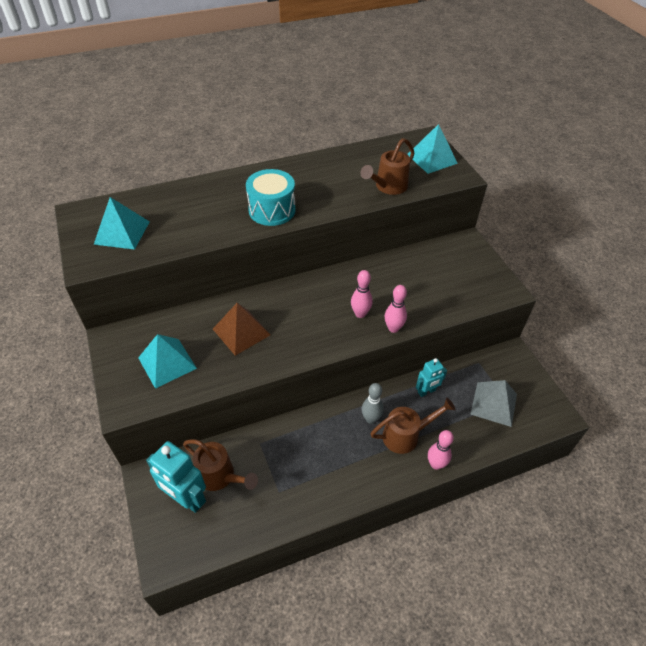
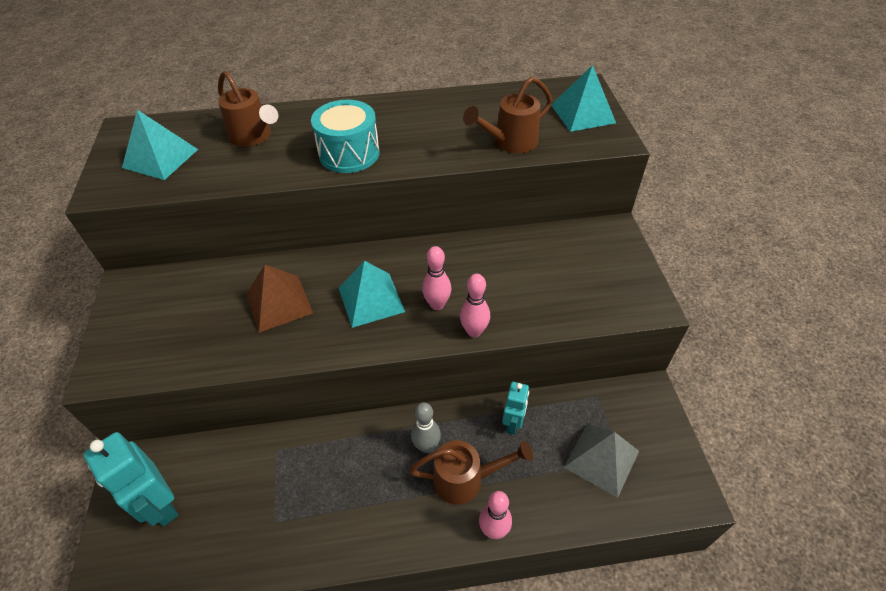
camera: 15 degrees right, 0 degrees up
turquoise pyramid [138,334,197,389] -> turquoise pyramid moved to [339,261,405,328]
brown watering can [183,439,258,491] -> brown watering can moved to [218,71,278,147]
turquoise robot [416,358,447,397] -> turquoise robot turned 60 degrees counterclockwise [502,382,529,435]

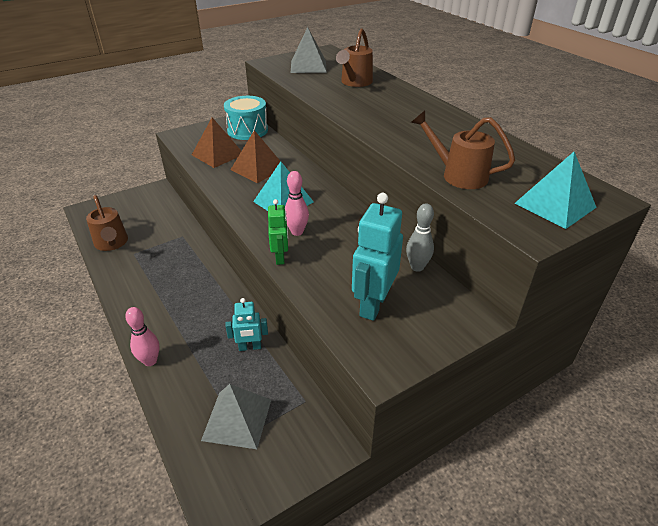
camera: 65 degrees right, 10 degrees down
turquoise robot [83,432,178,526] -> turquoise robot moved to [352,193,403,321]
turquoise pyramid [122,110,198,180] -> grey pyramid [291,27,327,73]
turquoise drum [311,100,380,173] -> turquoise drum moved to [224,96,268,140]
brown watering can [409,440,533,505] -> brown watering can moved to [86,195,128,251]
grey bowling pin [411,402,441,453] -> grey bowling pin moved to [406,203,434,272]
pink bowling pin [460,274,490,338] -> green robot [268,199,288,265]
none -> brown pyramid [192,117,241,168]

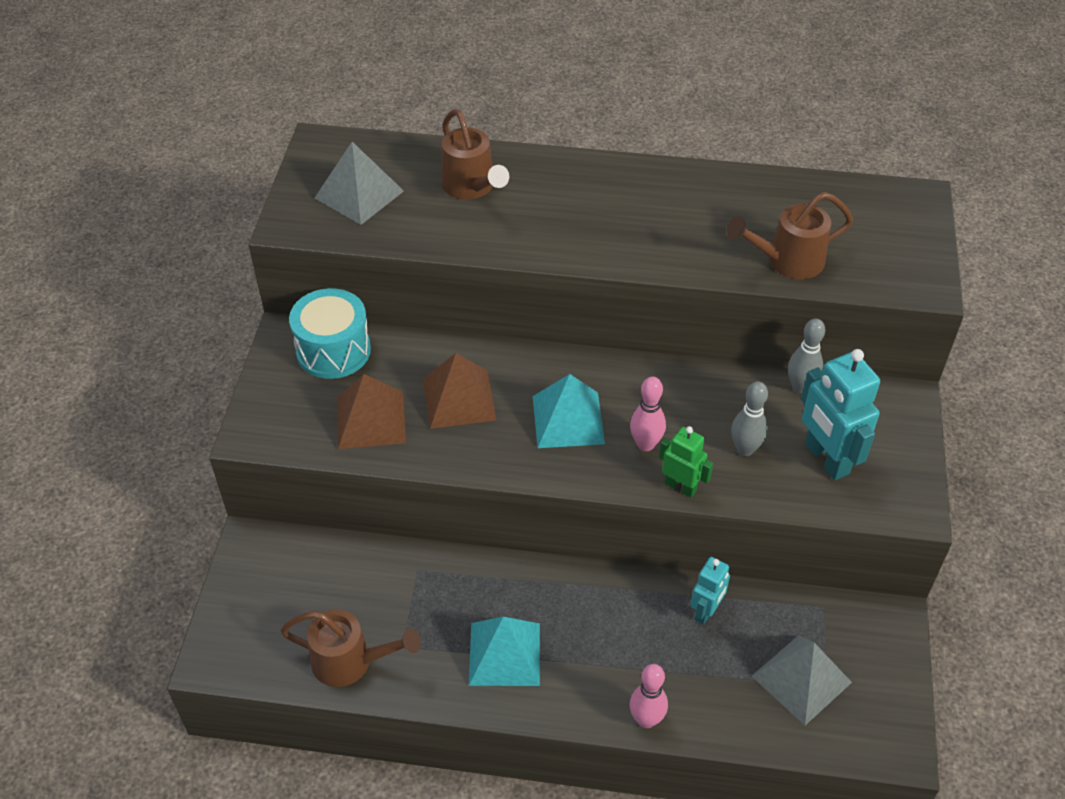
camera: 50 degrees left, 10 degrees up
turquoise pyramid [515,152,597,229] -> turquoise pyramid moved to [469,617,540,686]
none -> grey bowling pin [731,381,768,456]

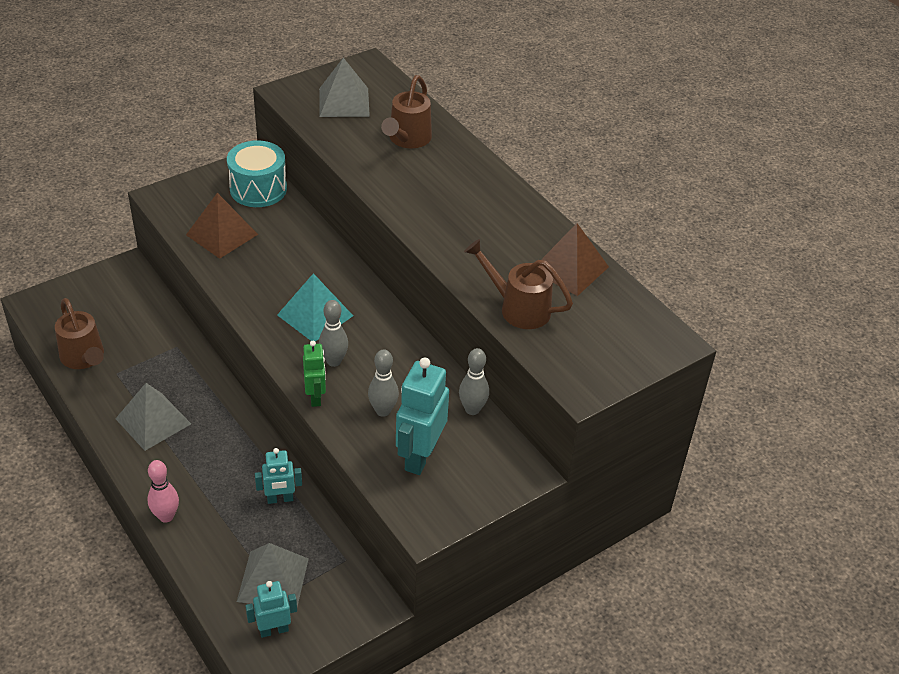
camera: 45 degrees right, 5 degrees down
brown pyramid [423,353,496,429] -> brown pyramid moved to [541,223,609,296]
turquoise pyramid [469,617,540,686] -> grey pyramid [115,383,191,451]
pink bowling pin [630,377,666,451] -> grey bowling pin [319,300,348,367]
none -> turquoise robot [245,581,297,638]

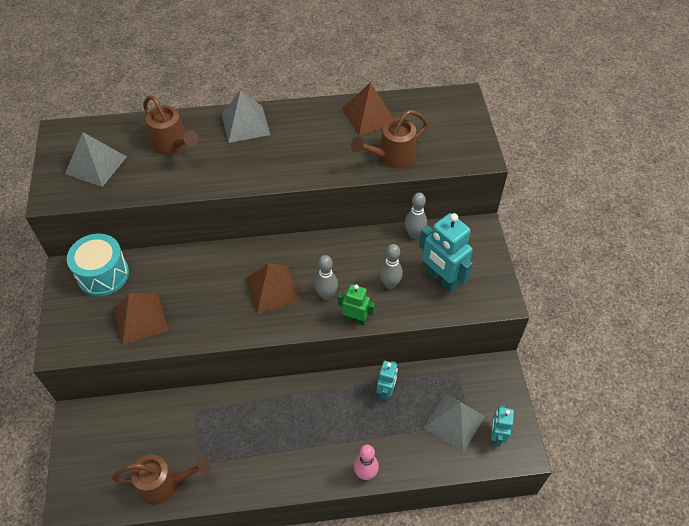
camera: 60 degrees left, 10 degrees up
grey pyramid [115,383,191,451] -> grey pyramid moved to [221,90,270,143]
turquoise pyramid [277,273,353,342] -> brown pyramid [246,263,300,314]

